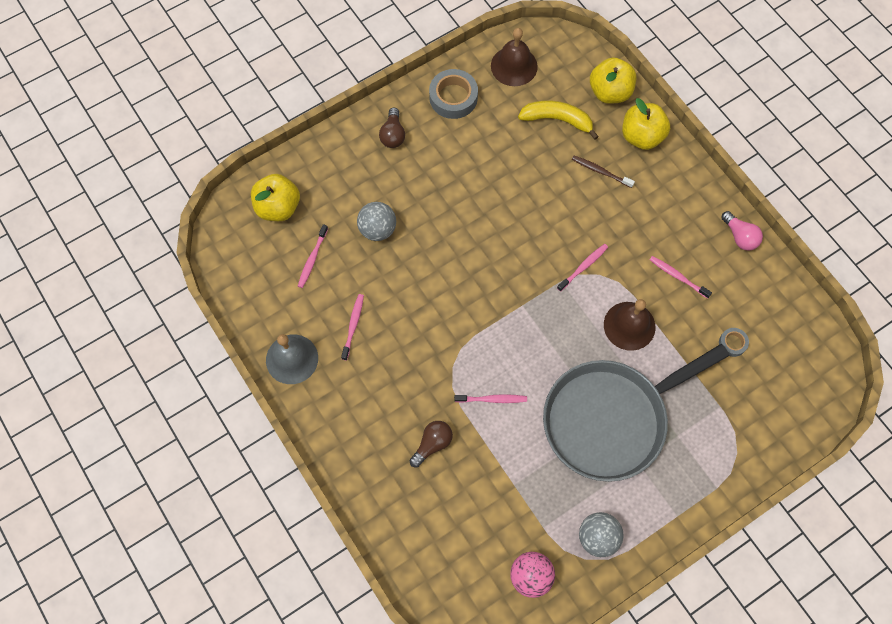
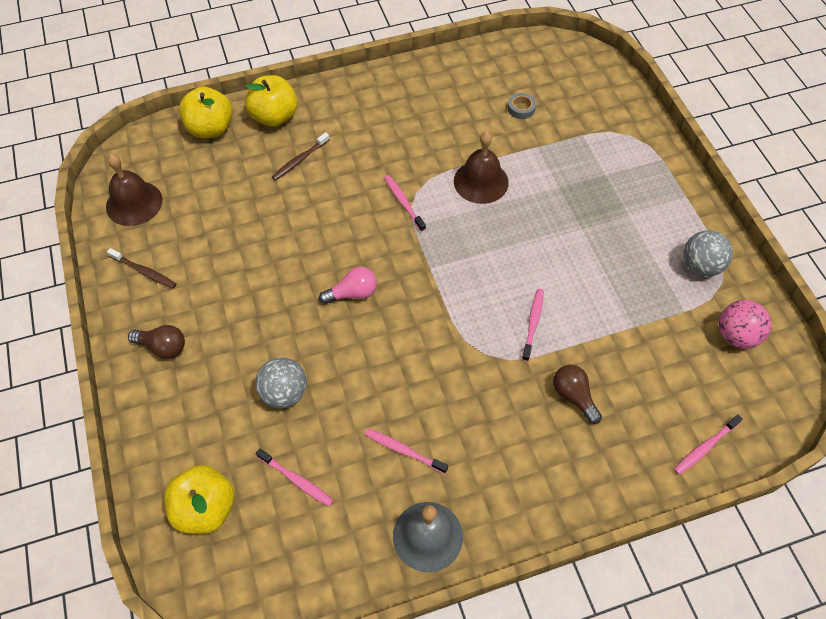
camera: 75 degrees left, 10 degrees down
grey tape [429,69,478,119] -> brown toothbrush [107,248,176,289]
yellow banana [518,101,599,140] -> none
grey pan [543,344,729,482] -> none
pink toothbrush [650,256,712,299] -> pink toothbrush moved to [674,415,743,475]
pink light bulb [721,211,763,251] -> pink light bulb moved to [319,267,377,304]

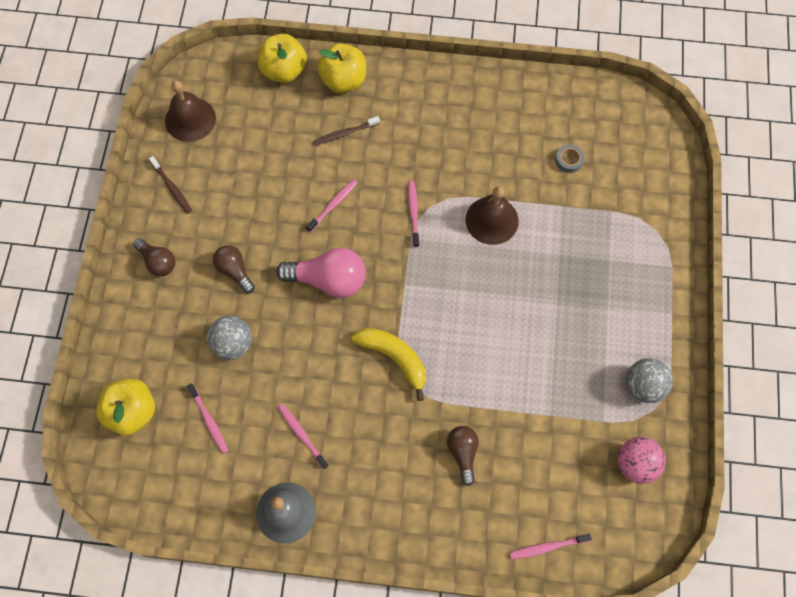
camera: 25 degrees right, 10 degrees up
pink light bulb [319,267,377,304] -> pink light bulb [276,248,366,298], size x1.67
pink toothbrush [522,289,544,361] -> pink toothbrush moved to [306,179,358,232]
none -> brown light bulb [213,245,255,293]
none -> yellow banana [351,328,426,401]

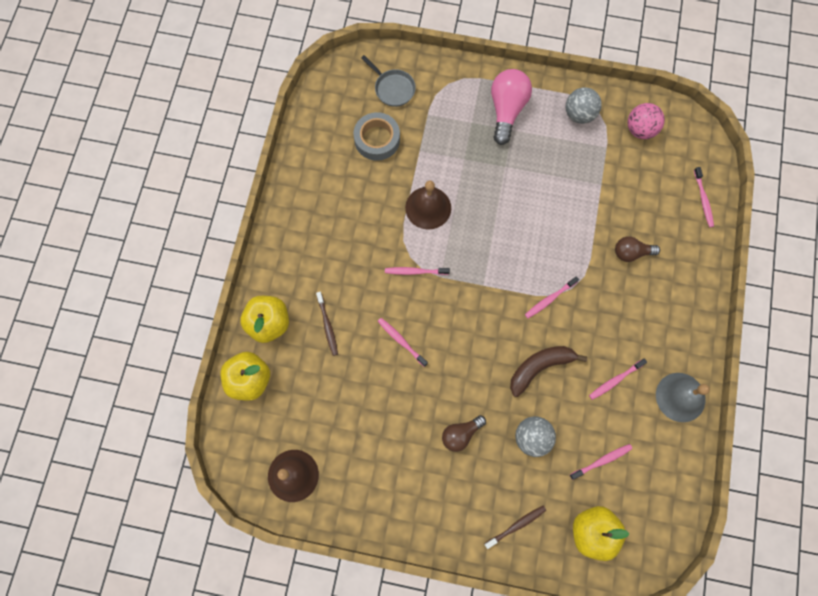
camera: 85 degrees left, 5 degrees up
brown light bulb [133,238,175,276] -> none
brown toothbrush [149,156,192,213] -> brown toothbrush moved to [484,506,546,549]
pink light bulb [276,248,366,298] -> pink light bulb moved to [491,69,532,145]
yellow banana [351,328,426,401] -> pink toothbrush [525,276,579,319]
grey tape [555,145,584,173] -> grey tape [353,112,400,161], size x1.91
none -> grey pan [361,55,416,107]
none -> brown banana [510,346,587,397]

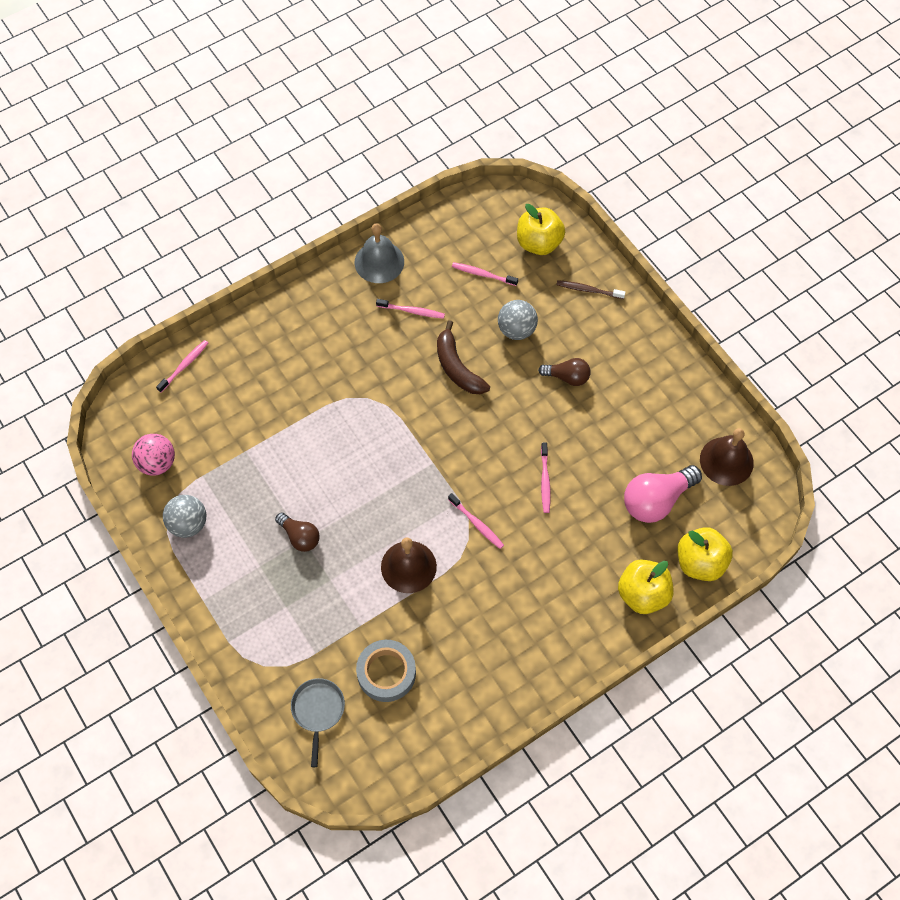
camera: 135 degrees left, 10 degrees down
brown toothbrush [316,292,338,356] -> none
pink light bulb [491,69,532,145] -> pink light bulb moved to [624,465,702,523]
brown banana [510,346,587,397] -> brown banana turned 45 degrees clockwise [437,320,490,394]
pink toothbrush [525,276,579,319] -> none
brown light bulb [615,237,660,262] -> brown light bulb moved to [275,513,320,552]

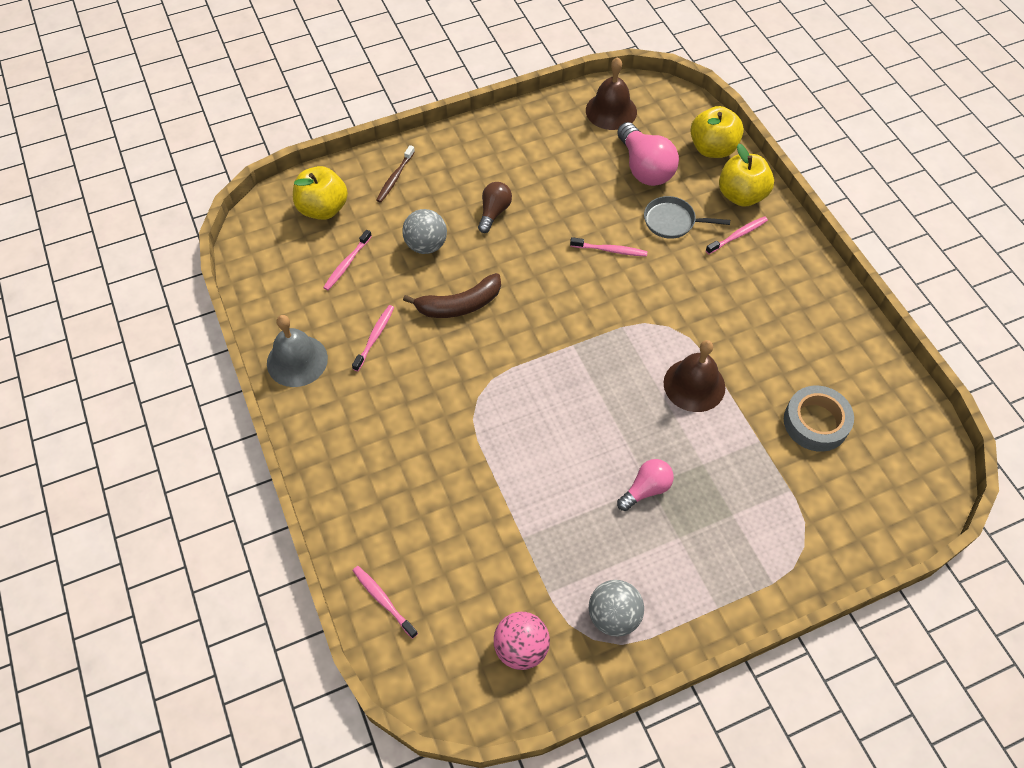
camera: 80 degrees left, 5 degrees down
brown light bulb [275,513,320,552] -> pink light bulb [617,459,674,511]
grey pan [291,678,345,767] -> grey pan moved to [644,196,730,239]
pink toothbrush [448,493,504,549] -> pink toothbrush moved to [706,216,768,254]

